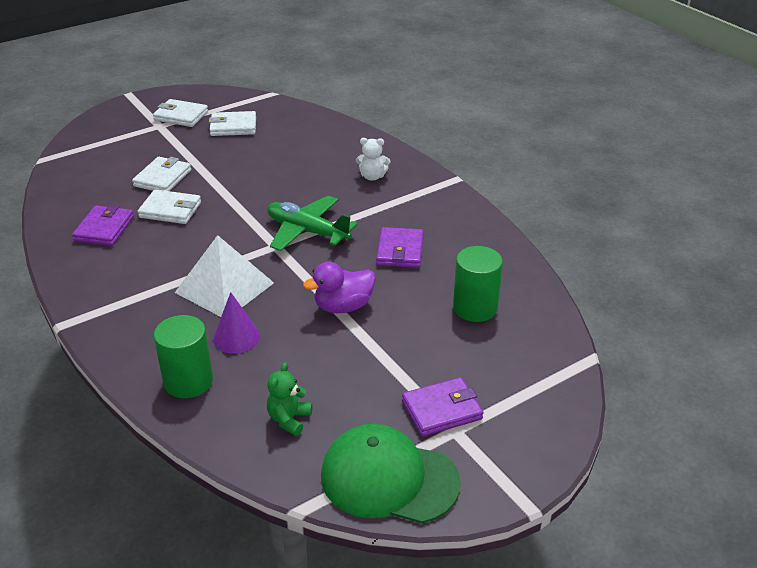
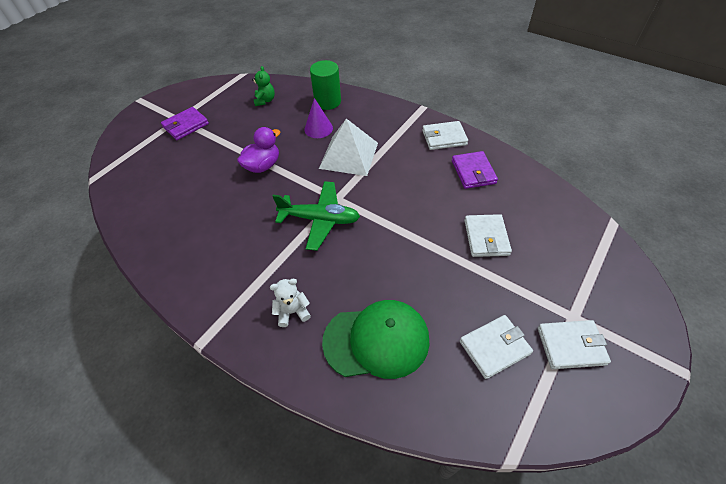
camera: 160 degrees right, 15 degrees up
white wallet [138,189,201,224] -> white wallet moved to [422,121,468,150]
green cap [321,424,461,524] -> green cap moved to [322,300,430,379]
purple wallet [376,227,424,268] -> none
green cylinder [453,246,503,322] -> none

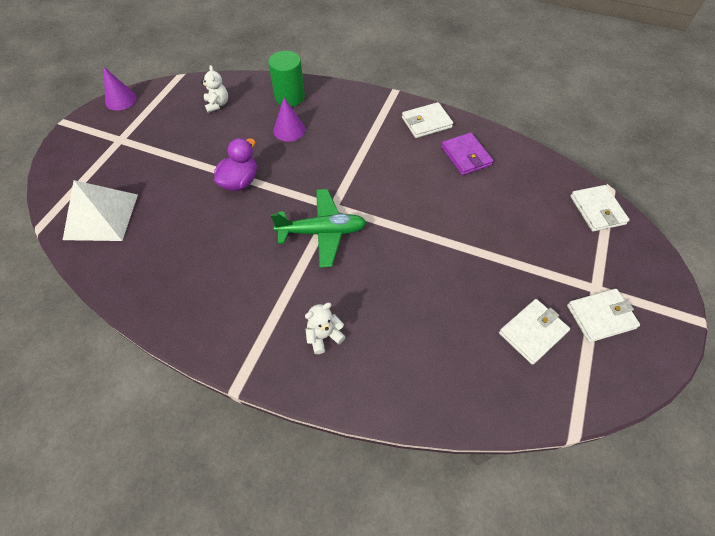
camera: 15 degrees left, 5 degrees up
purple wallet [161,107,209,140] -> none
green teddy bear [252,66,275,106] -> white teddy bear [201,65,228,113]
white pyramid [319,119,378,176] -> white pyramid moved to [63,180,138,241]
green cap [322,300,430,379] -> none
white wallet [464,214,512,257] -> white wallet moved to [570,185,630,232]
none -> purple cone [103,66,137,110]

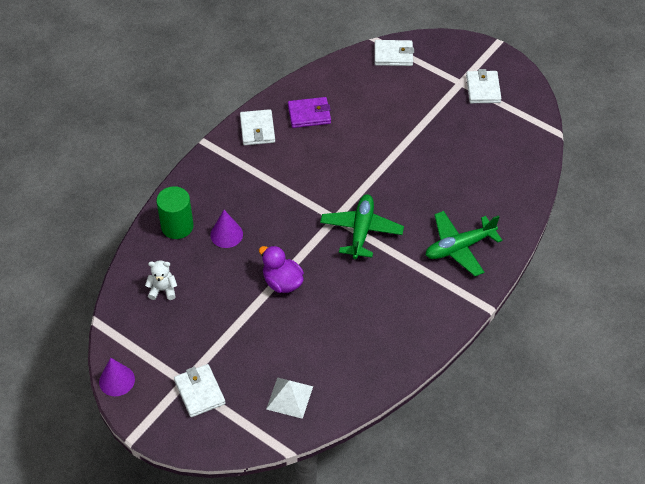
camera: 75 degrees left, 5 degrees down
white pyramid [63,180,138,241] -> white pyramid [266,377,313,419], size x0.65
white teddy bear [305,303,345,354] -> green plane [426,211,502,276]
white wallet [499,299,570,365] -> white wallet moved to [174,364,225,417]

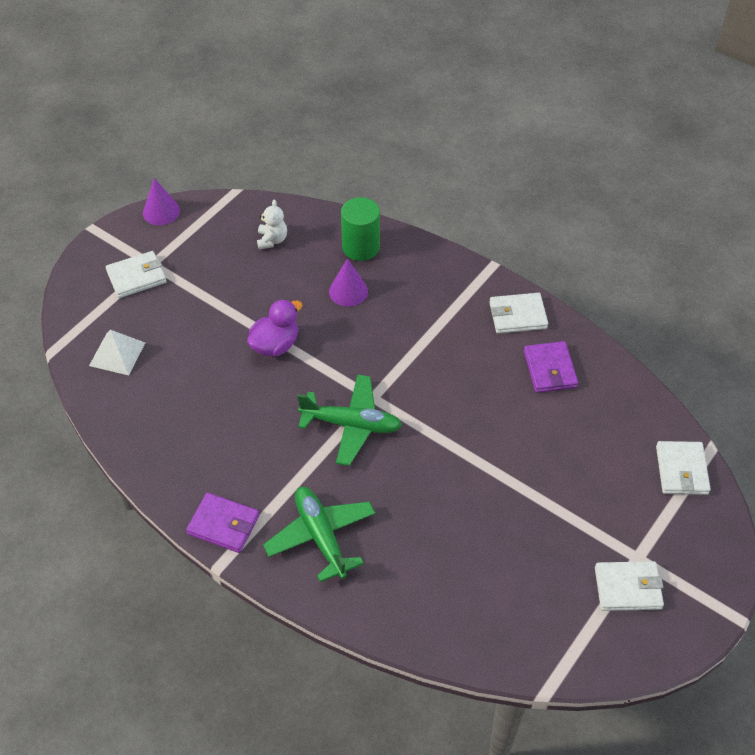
camera: 90 degrees right, 0 degrees up
none -> purple wallet [186,492,260,553]

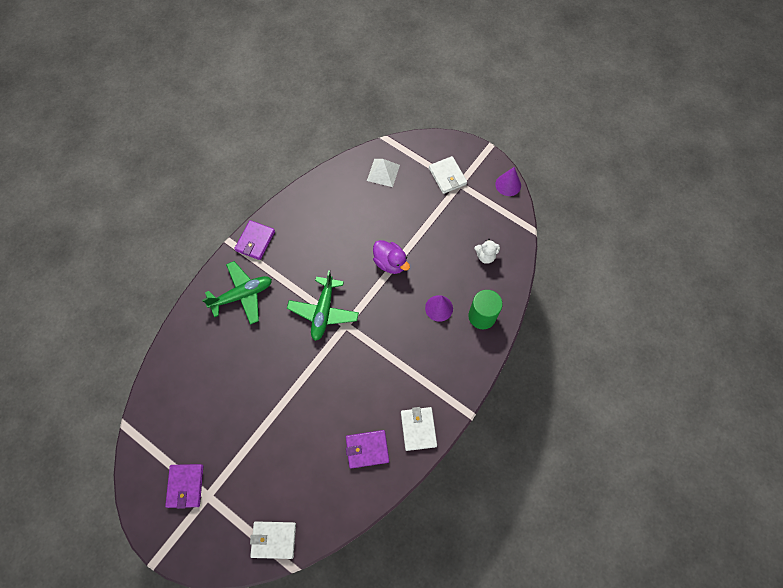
camera: 90 degrees right, 15 degrees up
white wallet [595,561,664,611] -> purple wallet [165,464,203,509]

